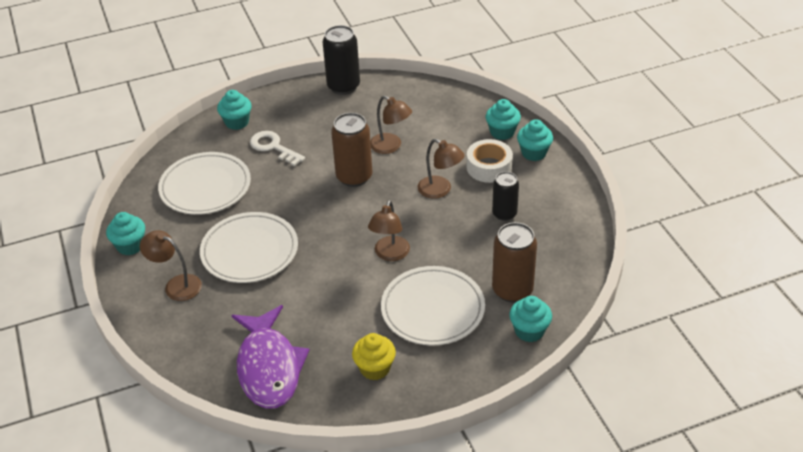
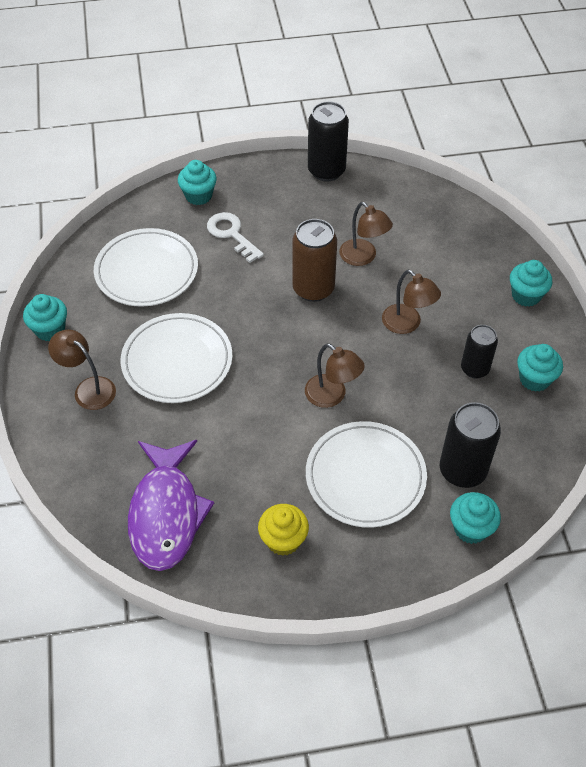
camera: 10 degrees right, 10 degrees up
brown lamp [368,200,410,261] -> brown lamp turned 75 degrees counterclockwise [305,343,365,408]
white tape [466,139,513,183] -> none
turquoise cupcake [486,99,521,140] -> turquoise cupcake moved to [517,344,563,392]
brown can [492,222,537,303] -> black can [440,402,501,488]

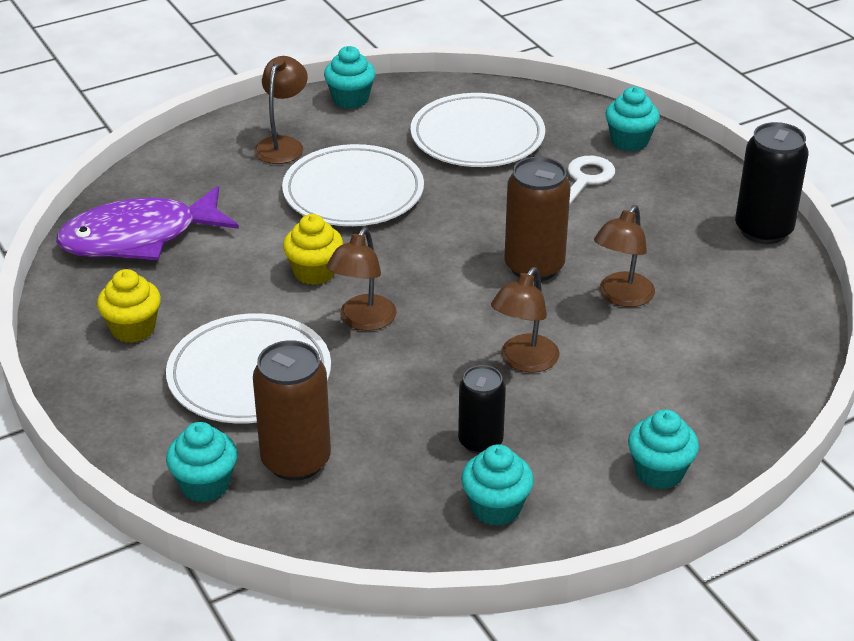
camera: 70 degrees right, 15 degrees down
black can [440,402,501,488] -> brown can [253,340,331,481]
none -> yellow cupcake [283,214,343,285]

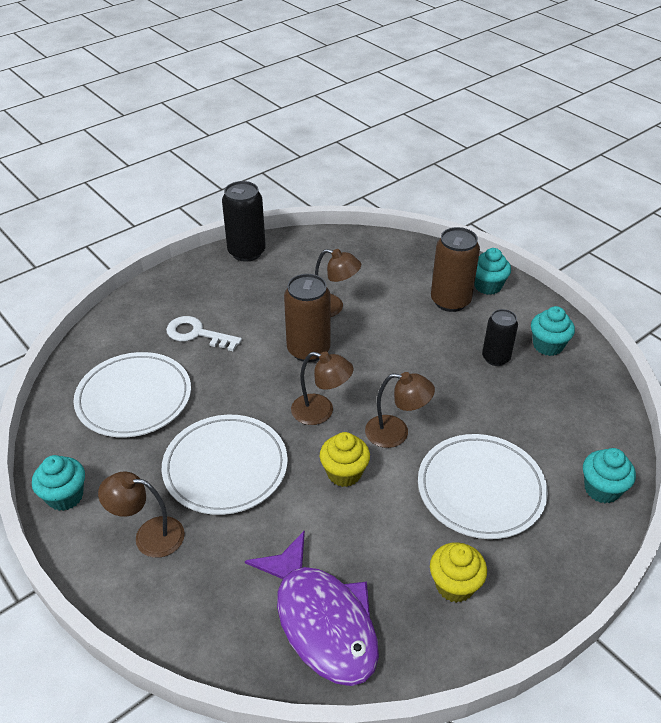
camera: 100 degrees left, 5 degrees up
brown can [253,340,331,481] -> brown can moved to [431,227,480,312]
brown lamp [491,267,560,373] -> brown lamp moved to [291,351,353,425]
turquoise cupcake [605,87,660,151] -> none

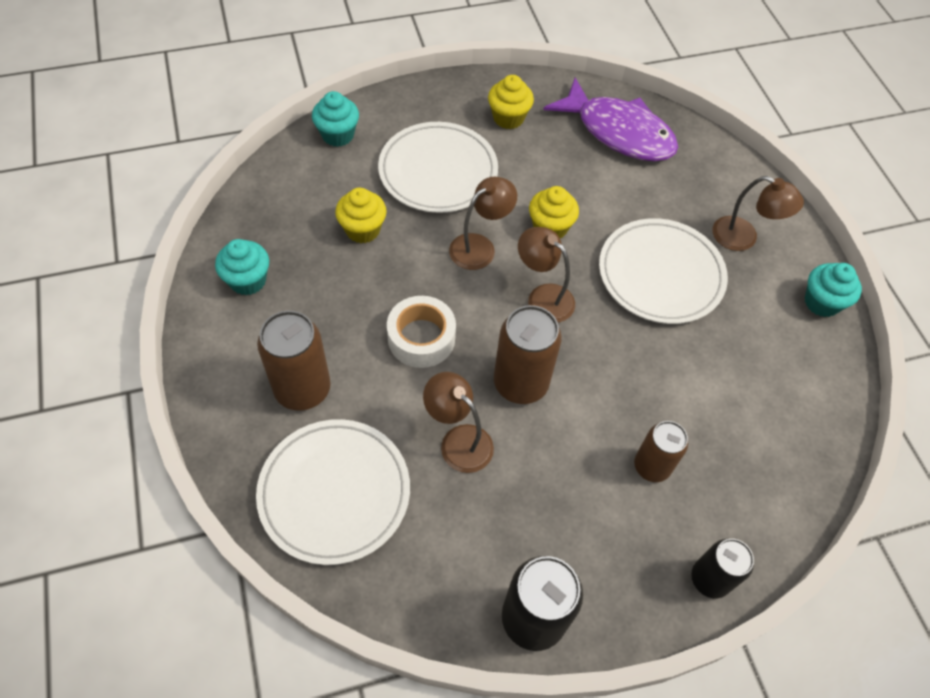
camera: 160 degrees left, 15 degrees up
white plate [73,352,191,438] -> white plate moved to [256,419,410,565]
white key [166,316,242,351] -> brown can [634,421,688,482]
purple fish [245,530,379,686] -> purple fish turned 135 degrees clockwise [544,78,678,162]
brown lamp [365,372,435,448] -> brown lamp turned 105 degrees clockwise [449,177,517,270]
turquoise cupcake [474,248,511,295] -> none
black can [482,309,518,366] -> black can moved to [691,539,754,599]
none -> yellow cupcake [335,188,387,243]
none -> white tape [387,296,456,368]

